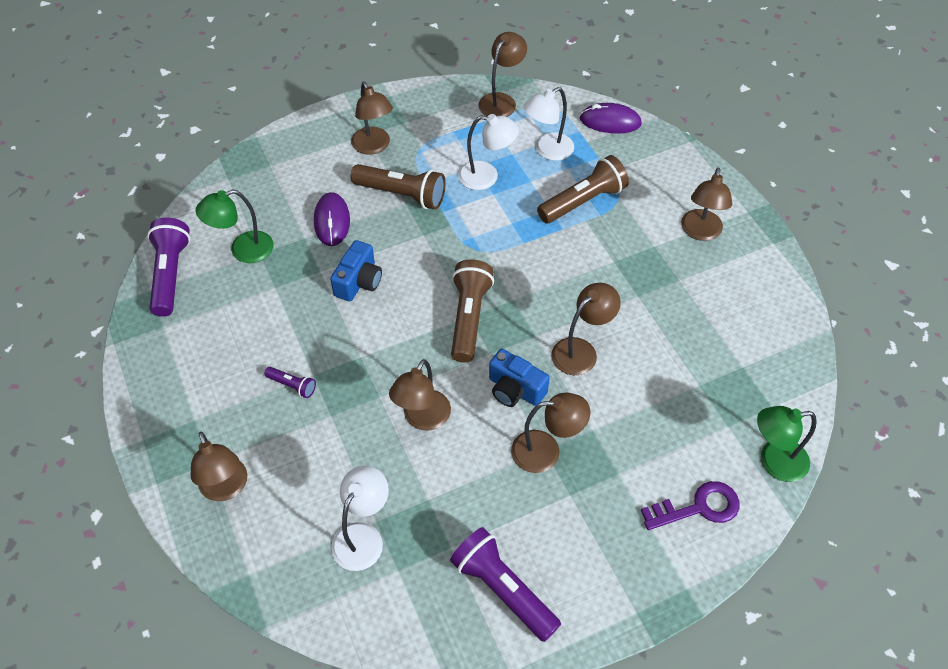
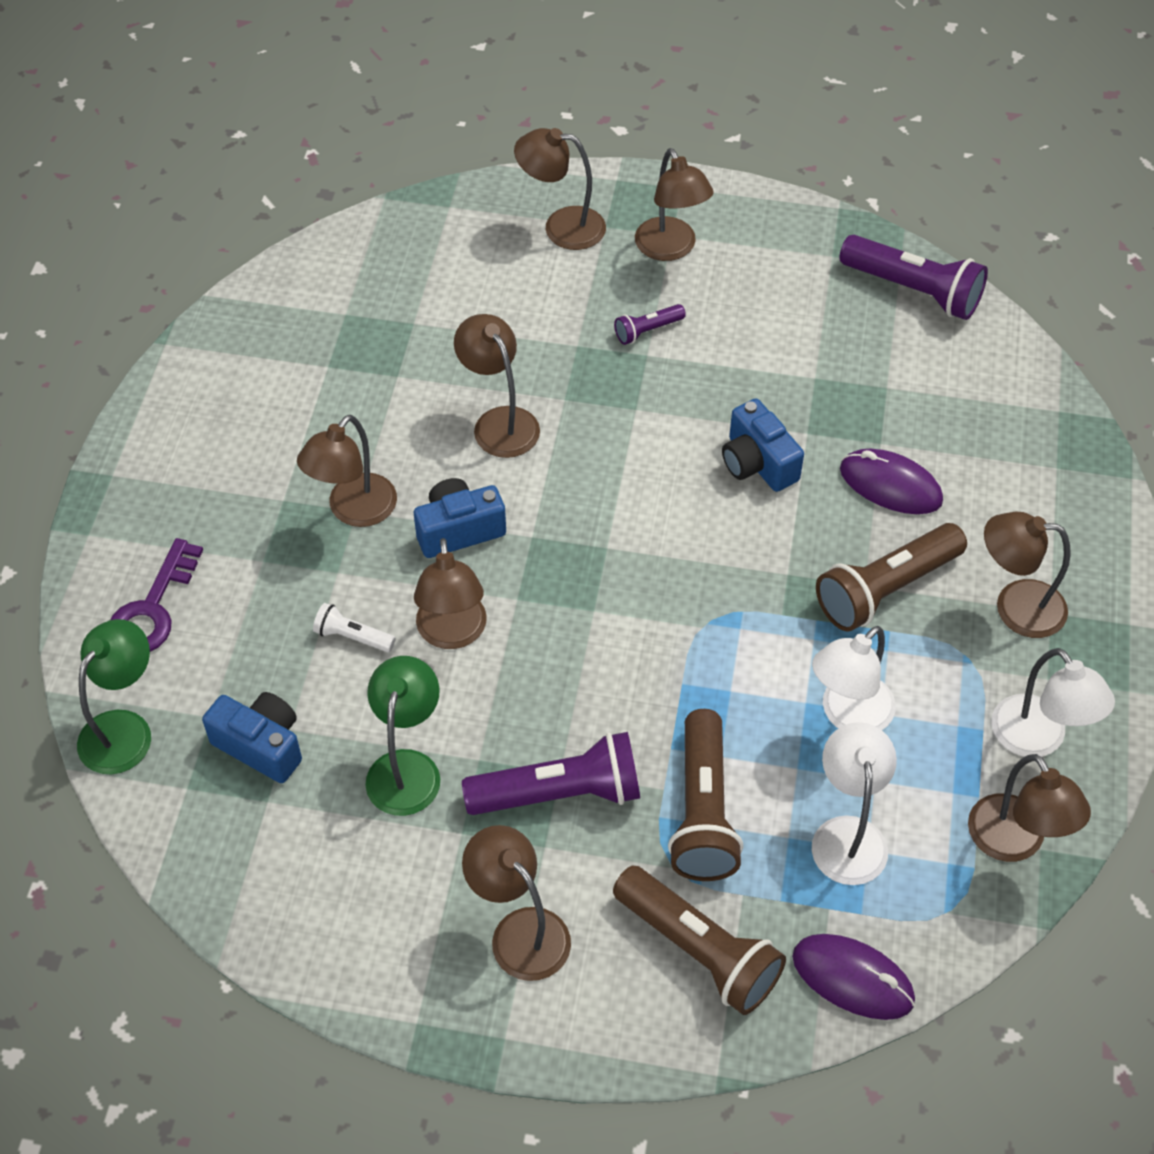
camera: 125 degrees right, 0 degrees up
green lamp [196,189,274,263] -> green lamp moved to [365,656,440,816]
white lamp [331,466,389,571] -> white lamp moved to [992,648,1115,757]
purple flashlight [450,527,561,642] -> purple flashlight moved to [462,732,640,815]
brown flashlight [451,259,494,363] -> brown flashlight moved to [613,865,786,1015]
purple mouse [580,103,642,134] -> purple mouse turned 75 degrees clockwise [792,934,915,1020]
none -> blue camera [202,692,302,783]
none -> white flashlight [313,603,396,652]
none -> brown lamp [635,148,714,261]

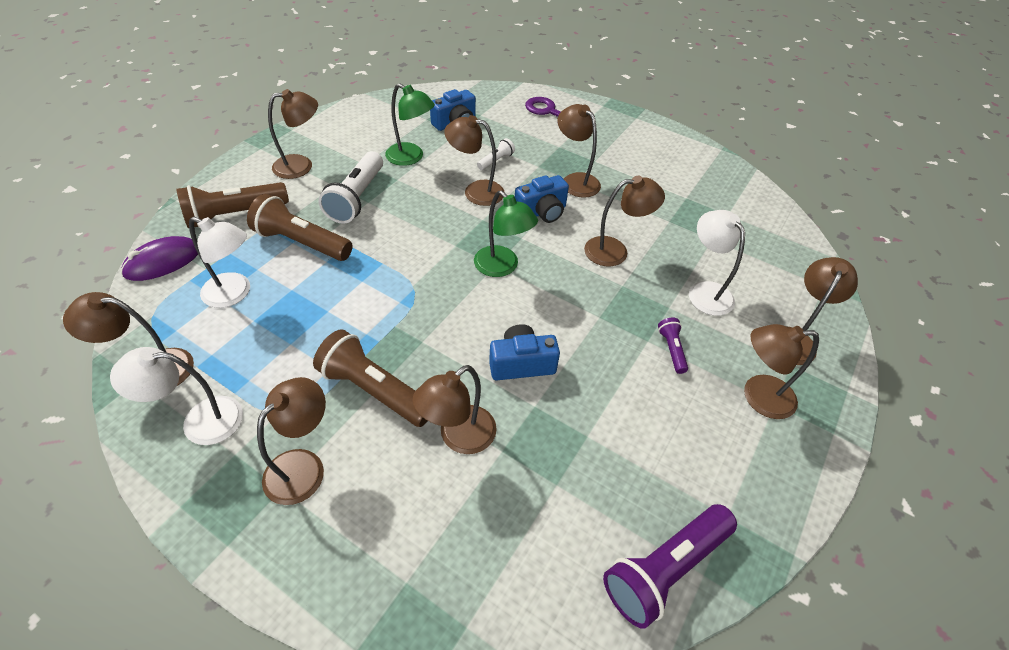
camera: 110 degrees right, 5 degrees down
green lamp [77,619,151,774] -> green lamp moved to [474,191,538,277]
blue camera [414,478,506,558] -> blue camera turned 60 degrees clockwise [515,175,569,223]
purple flashlight [462,732,640,815] -> white flashlight [318,151,383,224]
white lamp [812,626,896,730] -> white lamp moved to [689,210,745,316]
brown flashlight [816,523,967,632] -> brown flashlight turned 45 degrees counterclockwise [313,329,427,427]
purple mouse [840,449,943,514] -> brown lamp [412,365,497,454]

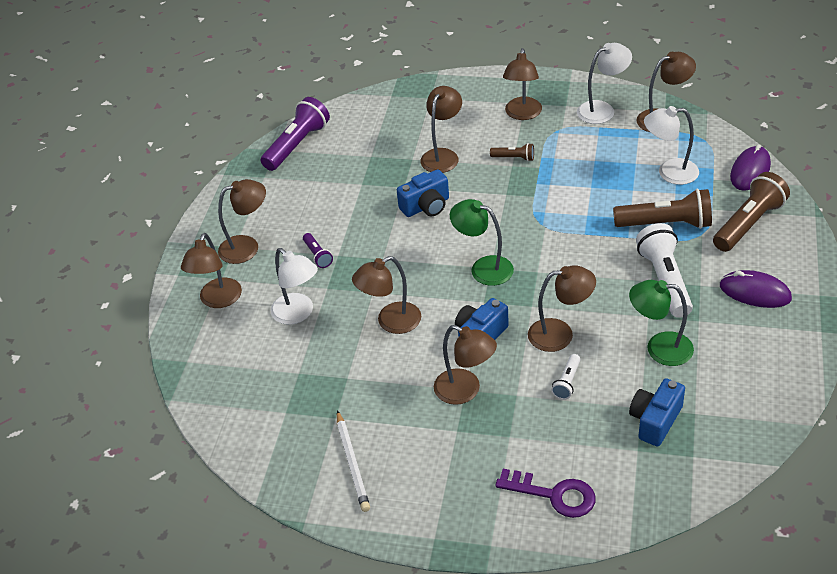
camera: 165 degrees right, 5 degrees down
brown lamp [268,89,318,179] -> purple mouse [720,270,792,308]
brown flashlight [313,329,427,427] -> brown flashlight [490,143,534,161], size x0.49
none -> white pencil [337,410,370,512]

